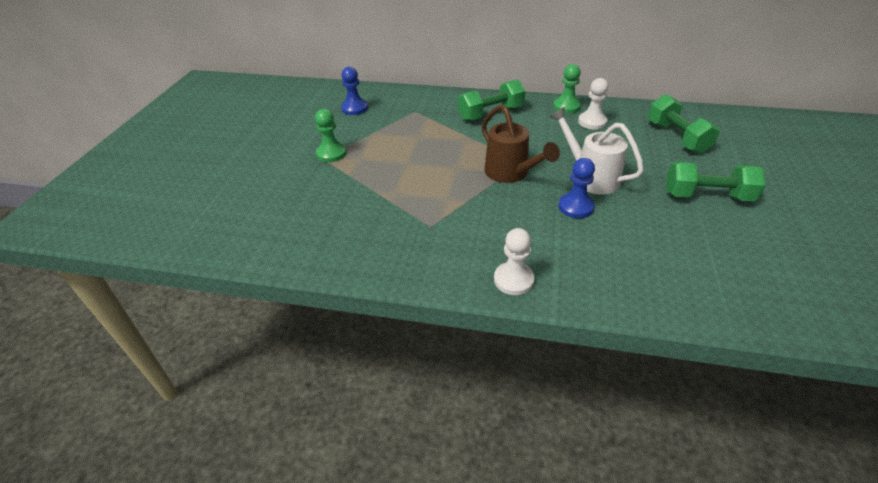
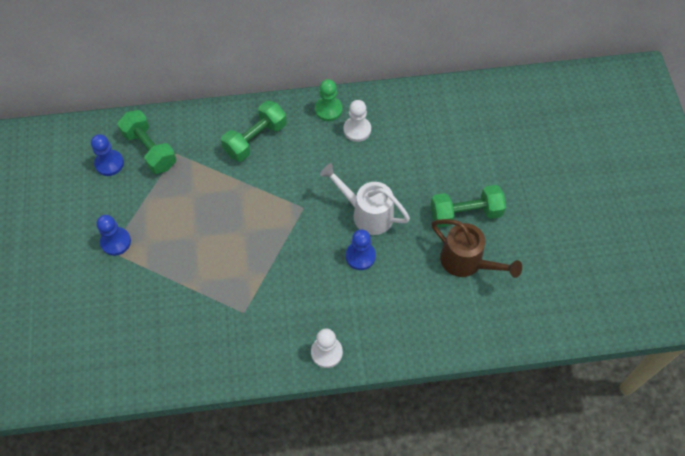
camera: 20 degrees left, 20 degrees up
green pawn [315,109,346,162] -> blue pawn [97,215,131,256]
brown watering can [482,105,560,183] -> brown watering can moved to [432,219,522,278]
green dumbbell [648,94,720,154] -> green dumbbell moved to [117,110,176,174]

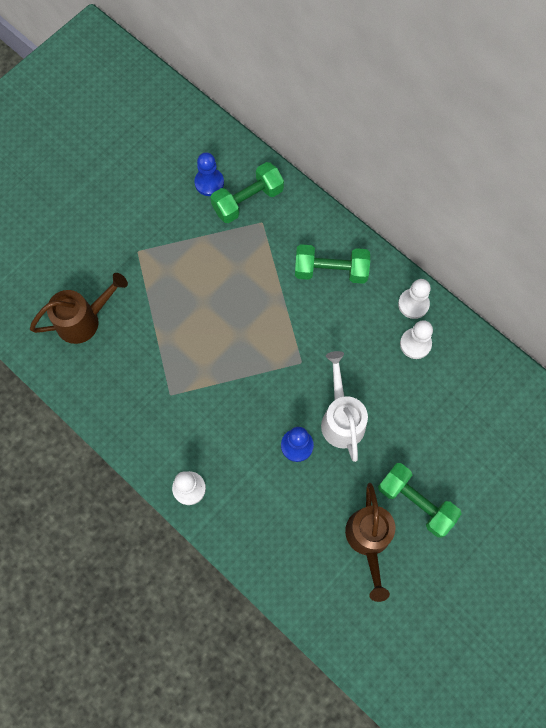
camera: 50 degrees right, 10 degrees up
blue pawn [97,215,131,256] -> none
green dumbbell [117,110,176,174] -> green dumbbell turned 45 degrees clockwise [210,162,284,223]
green pawn [315,79,342,121] -> white pawn [398,279,431,319]
none -> brown watering can [30,273,128,344]

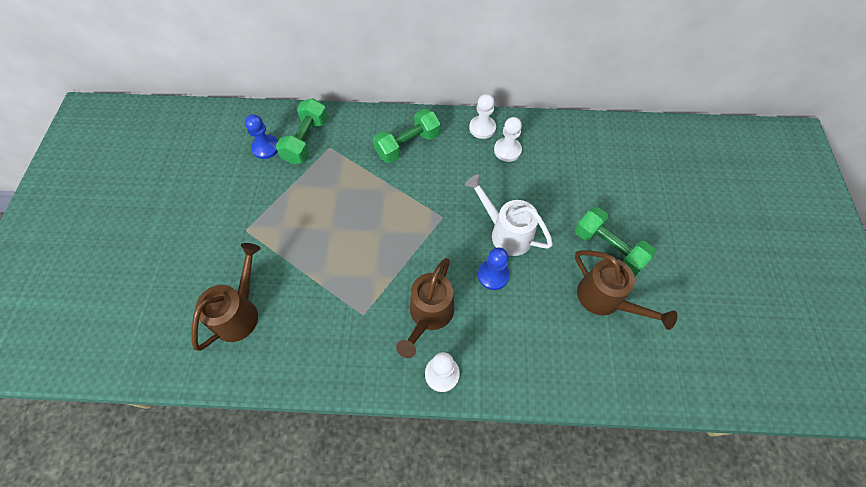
camera: 40 degrees left, 10 degrees down
green dumbbell [378,463,462,538] -> green dumbbell turned 45 degrees clockwise [575,207,656,276]
none -> brown watering can [396,258,454,358]

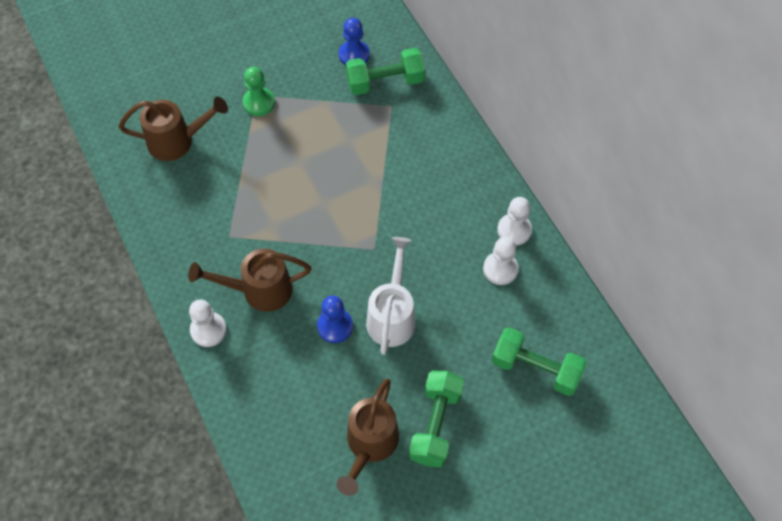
camera: 60 degrees right, 0 degrees up
green dumbbell [373,109,441,163] -> green dumbbell moved to [492,327,587,396]
none -> green pawn [243,67,275,116]

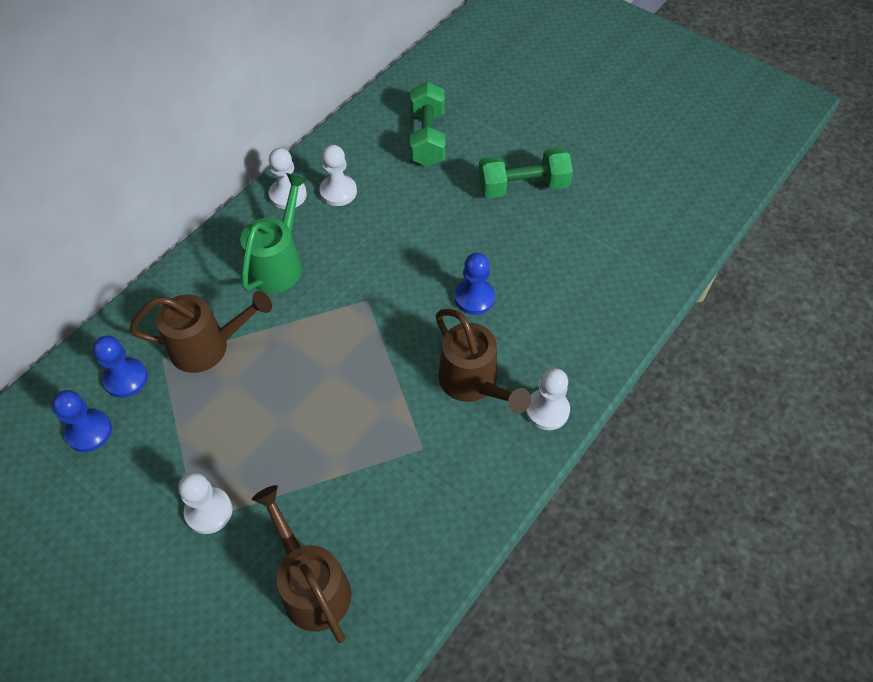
camera: 115 degrees left, 5 degrees down
green pawn [243,67,275,116] -> white pawn [178,472,233,534]
brown watering can [337,379,399,496] -> brown watering can moved to [129,291,272,373]
green dumbbell [346,48,425,95] -> blue pawn [93,336,148,398]
white watering can [366,237,415,355] -> none
none -> green watering can [240,173,308,293]

